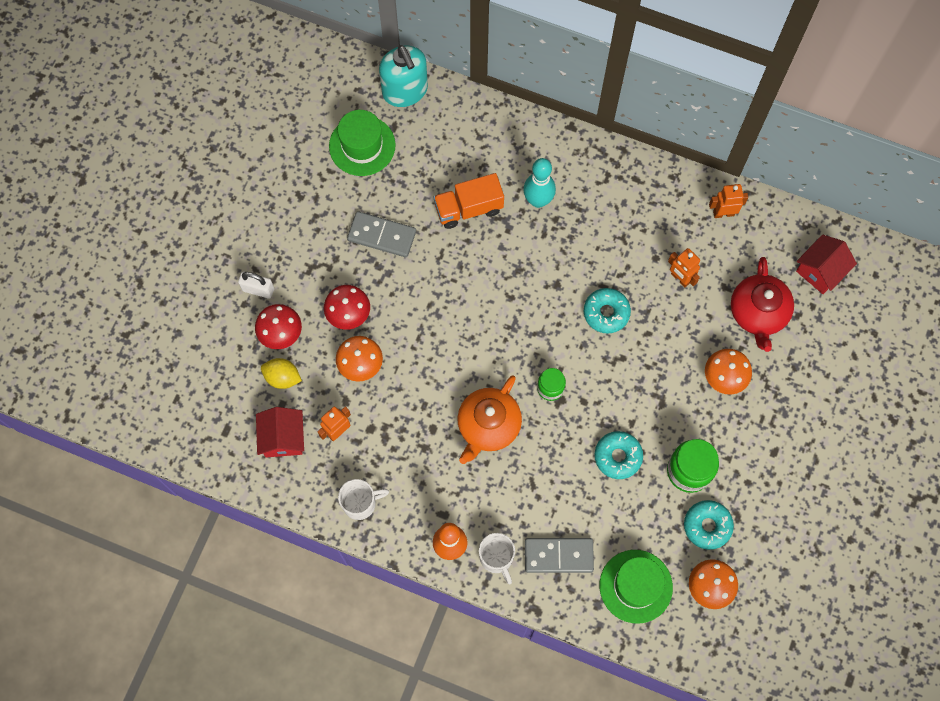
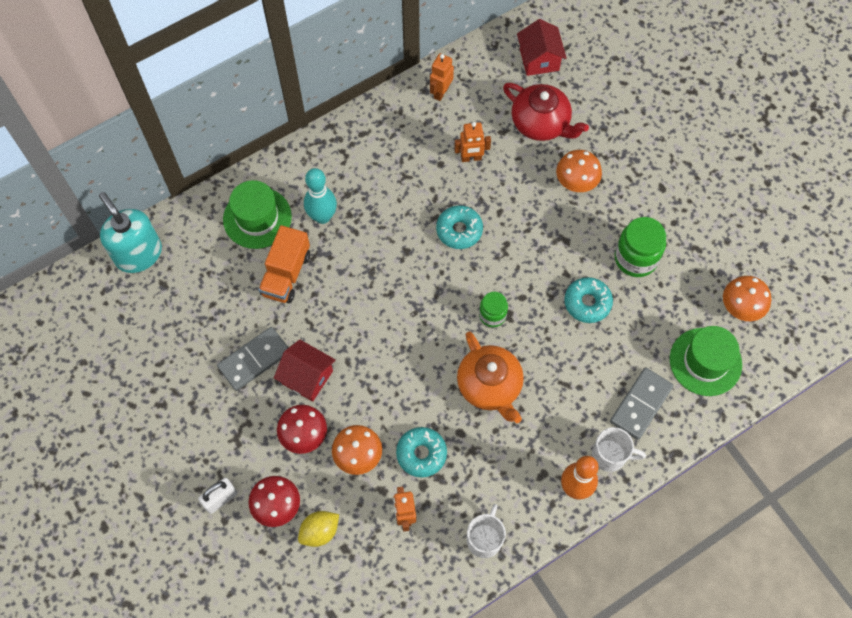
camera: 55 degrees left, 5 degrees down
red house [256,407,304,458] -> red house moved to [274,339,336,402]
green hat [329,110,395,176] -> green hat moved to [223,180,292,249]
turquoise soap dispenser [379,45,428,107] -> turquoise soap dispenser turned 135 degrees counterclockwise [99,192,162,273]
turquoise donut [684,500,734,550] -> turquoise donut moved to [396,427,447,478]

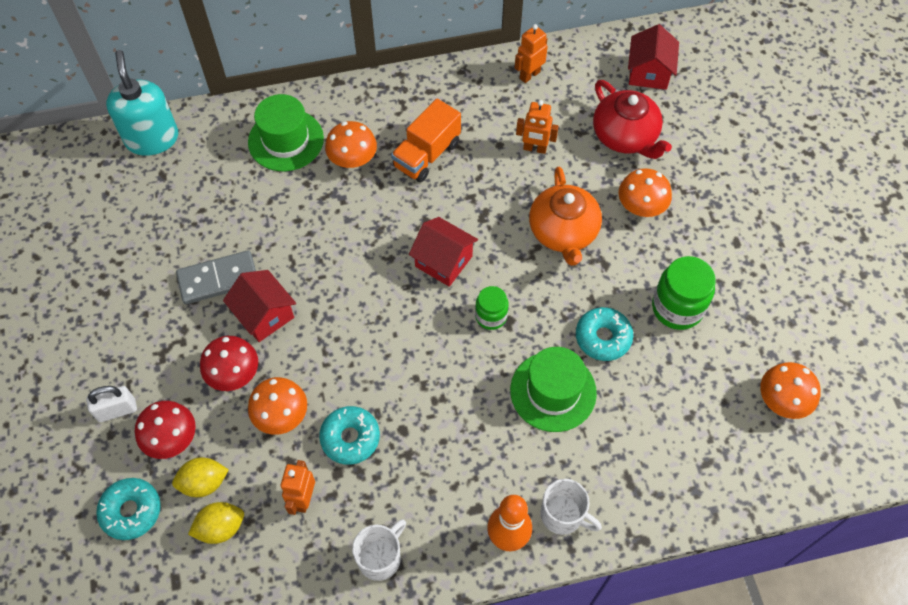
camera: 20 degrees right, 5 degrees down
orange truck [258,225,310,303] -> orange truck moved to [391,98,461,182]
turquoise bowling pin [304,168,337,224] -> orange mushroom [325,121,377,168]
turquoise donut [436,205,483,249] -> turquoise donut moved to [96,478,161,540]
orange teapot [457,331,524,423] -> orange teapot moved to [529,167,602,266]
grey domino [610,368,674,440] -> none
green hat [670,326,742,396] -> green hat moved to [510,347,597,432]
none -> yellow lemon [188,502,244,544]
none -> red house [409,217,478,287]

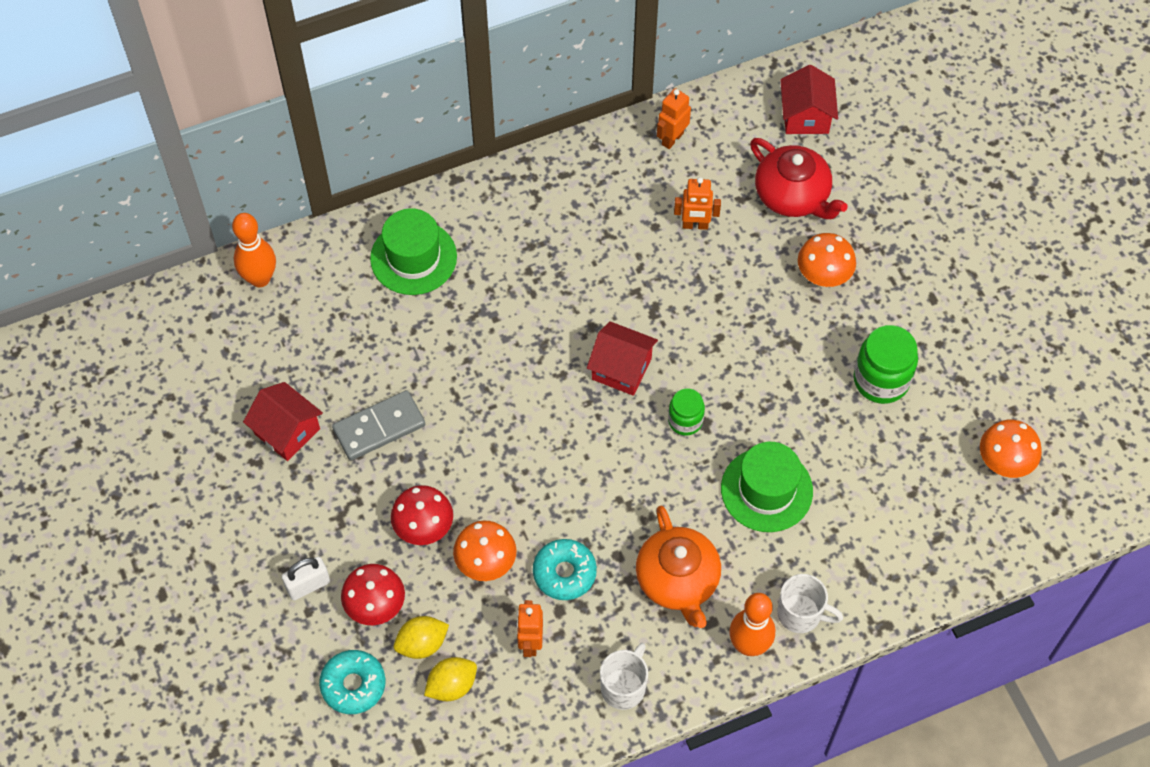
camera: 10 degrees left, 0 degrees up
turquoise soap dispenser [106,50,178,156] -> orange bowling pin [232,213,276,287]
red house [223,270,296,342] -> red house moved to [243,382,323,461]
orange mushroom [325,121,377,168] -> none
orange truck [391,98,461,182] -> none
orange teapot [529,167,602,266] -> orange teapot moved to [636,505,721,628]
turquoise donut [576,307,633,361] -> none

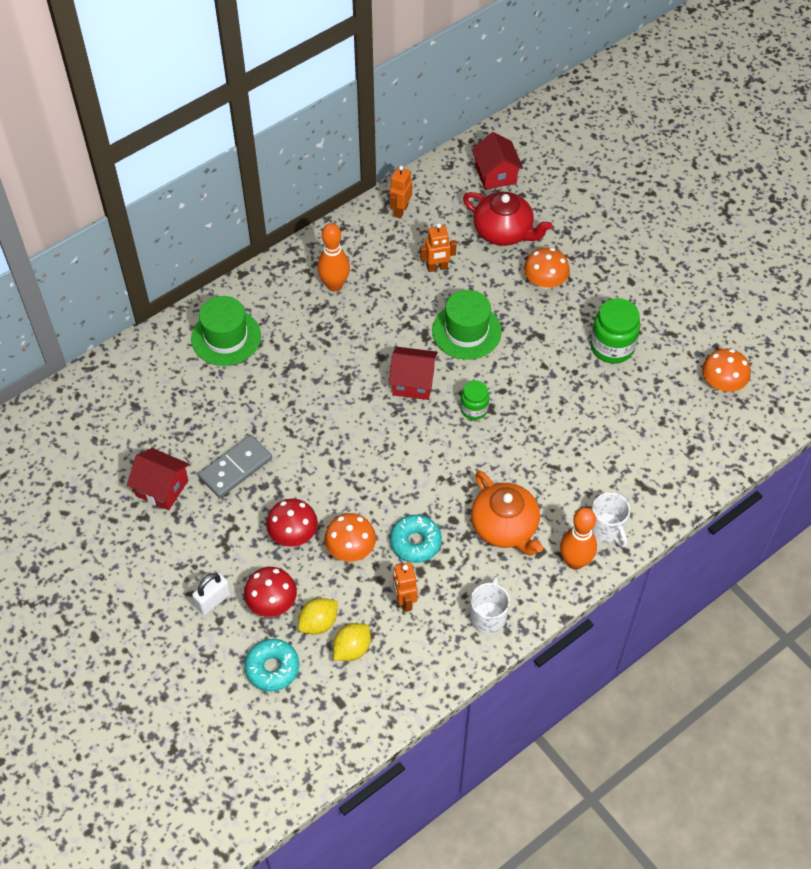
camera: 15 degrees left, 5 degrees down
orange bowling pin [232,213,276,287] -> orange bowling pin moved to [317,223,350,291]
green hat [721,442,813,532] -> green hat moved to [432,290,502,360]
white mug [777,574,843,633] -> white mug turned 60 degrees clockwise [592,492,630,548]

